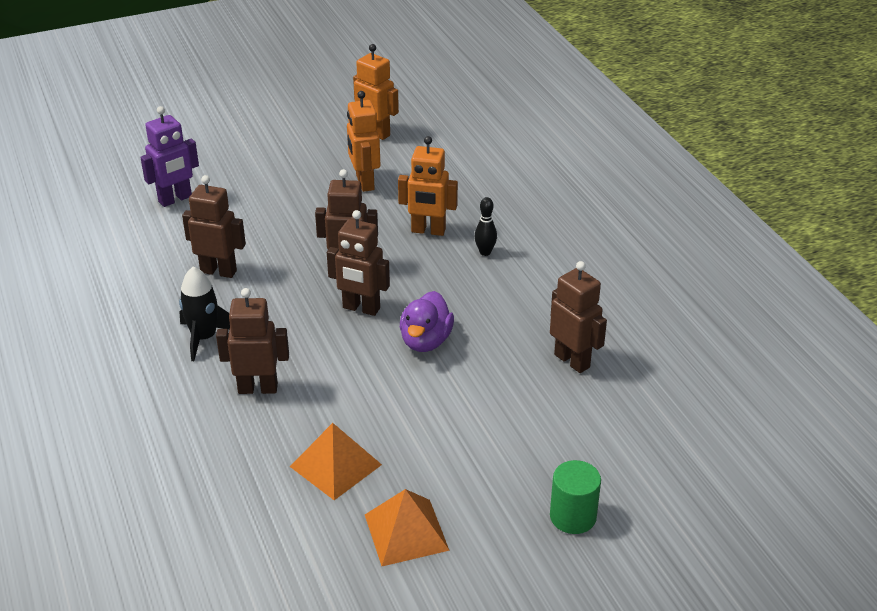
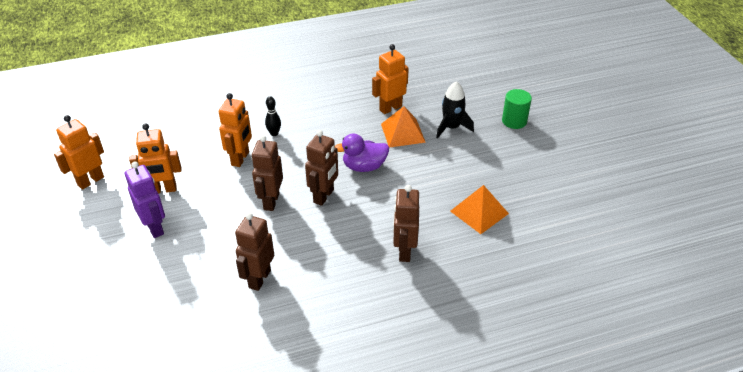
camera: 85 degrees left, 5 degrees up
purple robot [140,106,199,207] -> purple robot moved to [125,162,165,238]
black rocket [179,267,230,361] -> black rocket moved to [436,81,474,138]
orange pyramid [365,489,450,566] -> orange pyramid moved to [381,106,426,148]
purple duck [400,291,454,352] -> purple duck turned 150 degrees clockwise [335,133,389,172]
brown robot [550,261,607,373] -> orange robot [372,44,409,114]

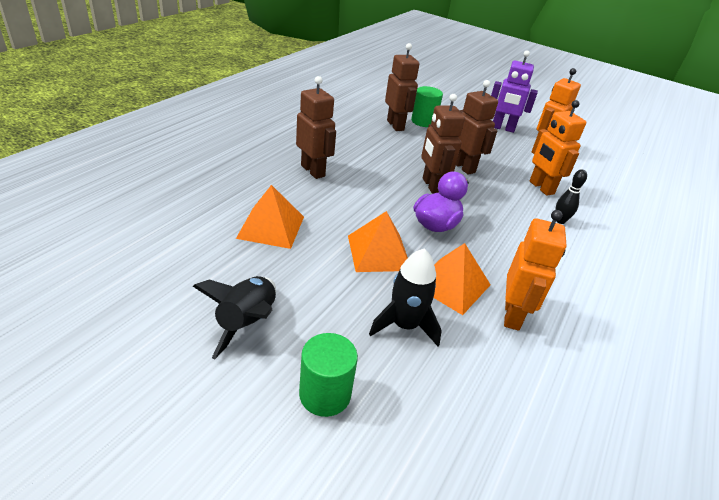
camera: 135 degrees right, 5 degrees down
orange robot [54,115,104,190] -> none
none -> black rocket [193,276,276,359]
none -> orange pyramid [348,211,408,272]
none -> green cylinder [411,86,443,127]

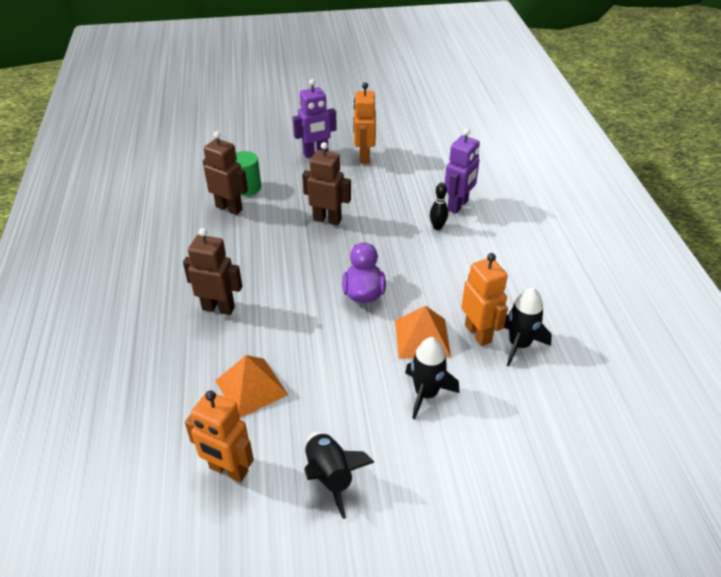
camera: 35 degrees left, 5 degrees up
green cylinder [299,333,358,417] -> none
orange pyramid [348,211,408,272] -> none
brown robot [421,94,465,194] -> none
orange robot [530,100,586,196] -> orange robot moved to [185,390,254,482]
none -> purple robot [444,128,480,214]
none -> black rocket [504,288,552,366]

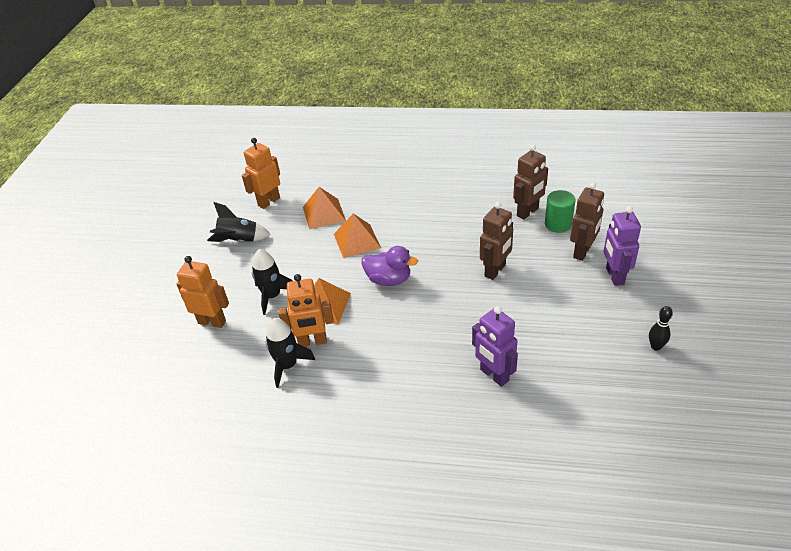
camera: 110 degrees right, 0 degrees up
brown robot [183,228,242,315] -> brown robot moved to [570,183,604,261]
orange robot [353,83,376,164] -> orange robot moved to [176,256,229,328]
black bowling pin [430,183,448,230] -> black bowling pin moved to [649,306,673,351]
none -> orange pyramid [334,214,381,258]

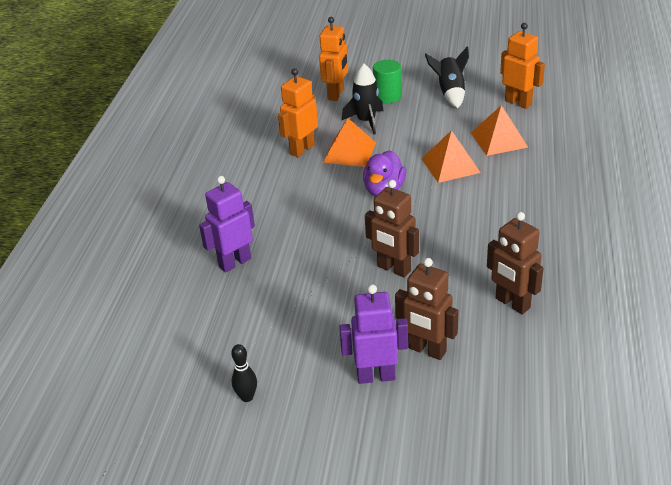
camera: 90 degrees right, 5 degrees down
black rocket [266,318,315,388] -> none
orange robot [278,274,334,347] -> orange robot turned 45 degrees clockwise [278,68,318,157]
green cylinder [545,190,575,233] -> green cylinder moved to [373,60,402,103]

